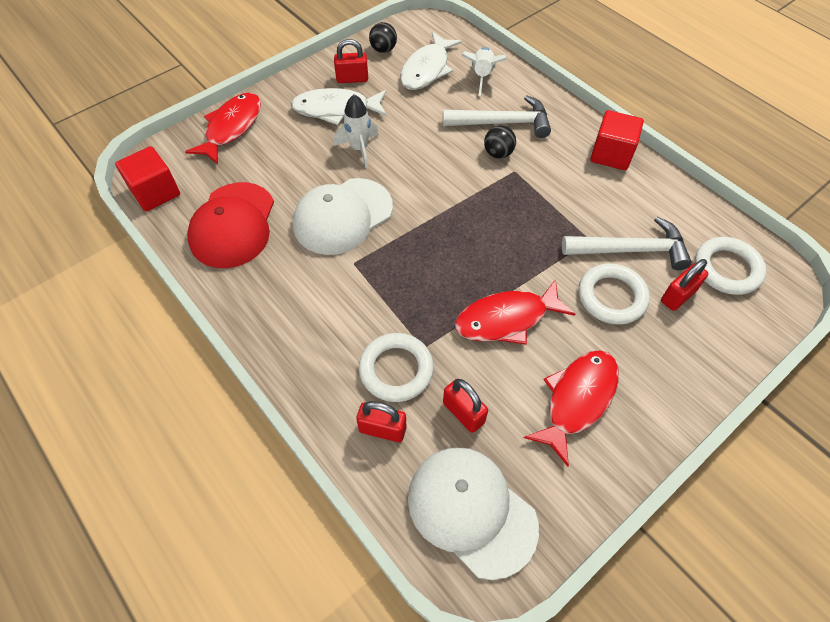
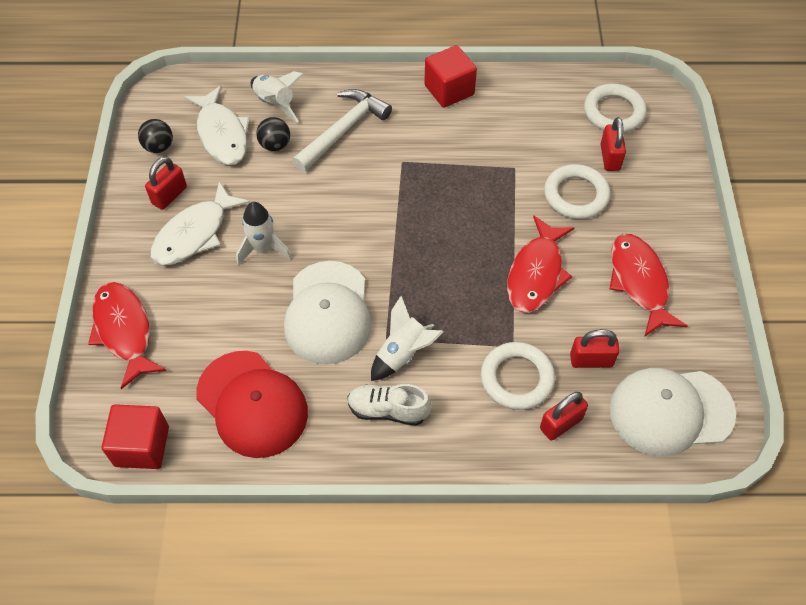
camera: 50 degrees left, 0 degrees up
black ball [484,126,516,159] -> black ball moved to [256,117,290,151]
white hammer [562,217,692,270] -> none
none -> white shoe [347,384,431,426]
none -> white rocket [371,296,444,381]

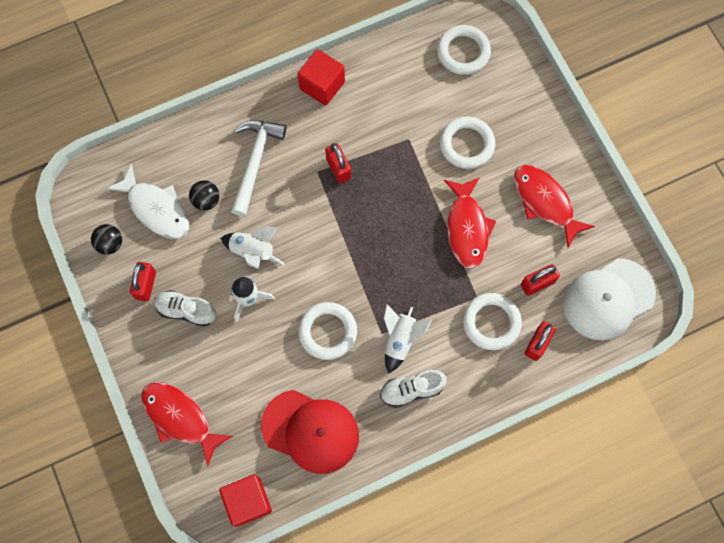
camera: 25 degrees left, 15 degrees up
white fish [150,181,250,266] -> white shoe [154,290,217,327]
white rocket [251,71,304,123] -> white rocket moved to [221,226,285,269]
white cap [284,261,371,365] -> white ring [298,302,357,360]
red padlock [601,117,626,171] -> red padlock moved to [325,143,351,183]

